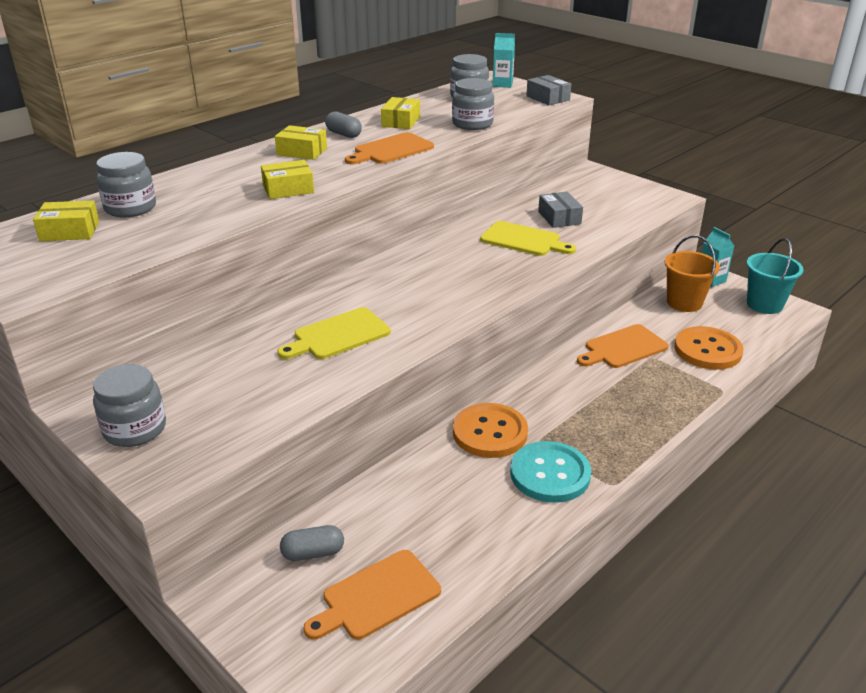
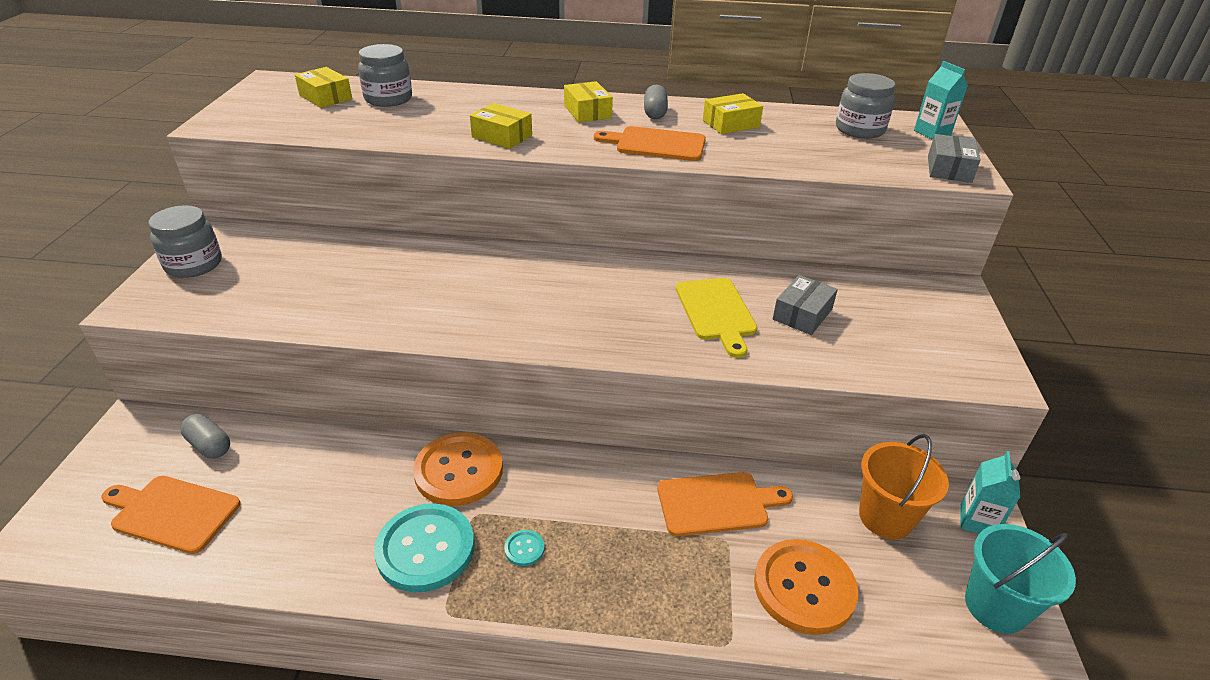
camera: 50 degrees right, 5 degrees up
yellow cutting board [277,307,391,359] -> none
grey jar [452,78,494,130] -> none
orange cutting board [577,324,669,368] -> orange cutting board turned 150 degrees clockwise [657,472,793,536]
none -> turquoise button [504,530,545,566]

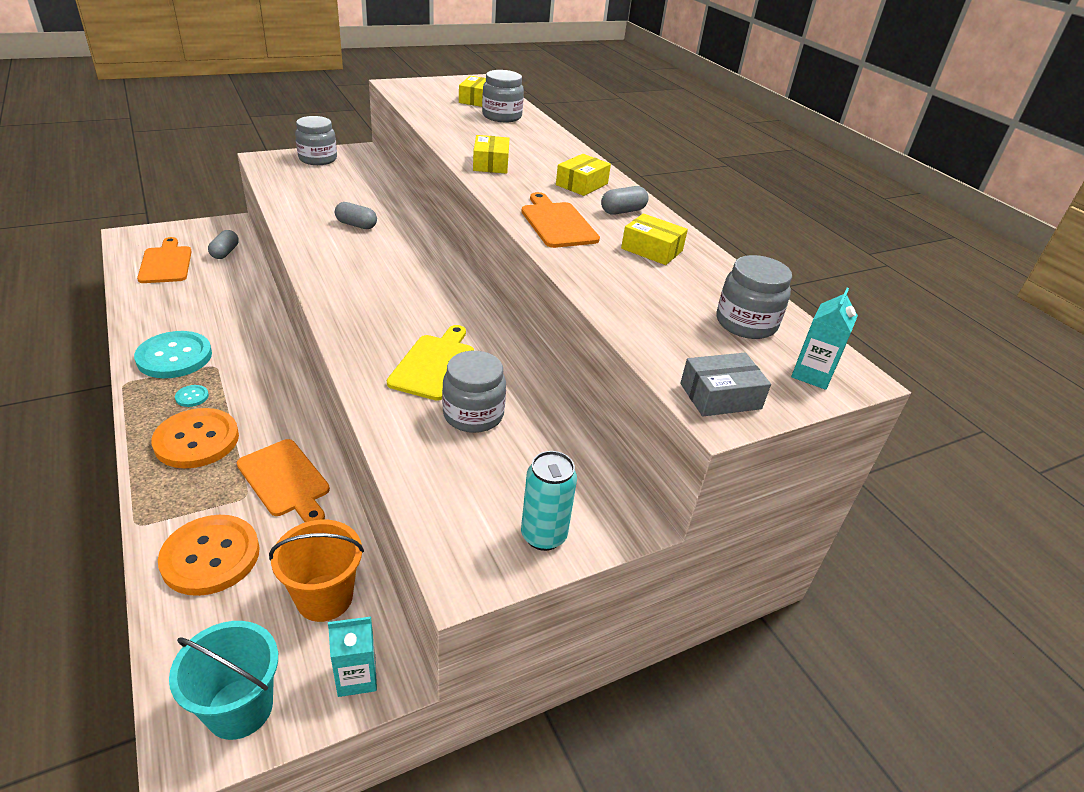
camera: 55 degrees right, 0 degrees up
orange button [413,432,503,506] -> orange button moved to [151,408,239,468]
yellow cutting board [676,278,758,358] -> yellow cutting board turned 150 degrees clockwise [387,325,474,401]
grey box [773,275,838,335] -> grey jar [442,351,506,433]
none -> grey capsule [335,202,377,229]
none -> turquoise can [521,451,577,551]

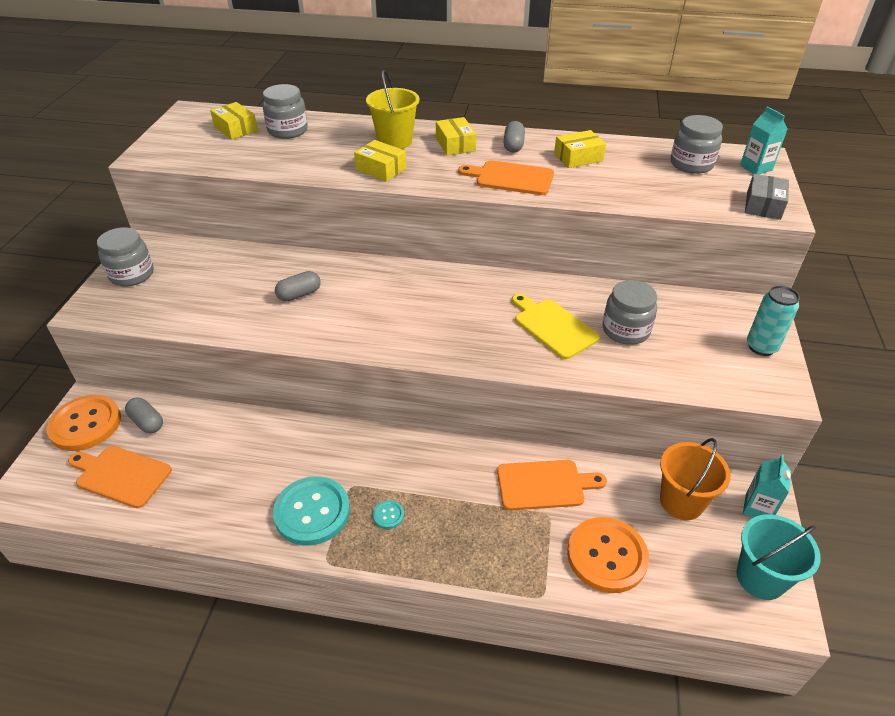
camera: 50 degrees left, 5 degrees up
orange button [151,408,239,468] -> orange button moved to [46,395,121,451]
none -> yellow bucket [366,70,419,149]

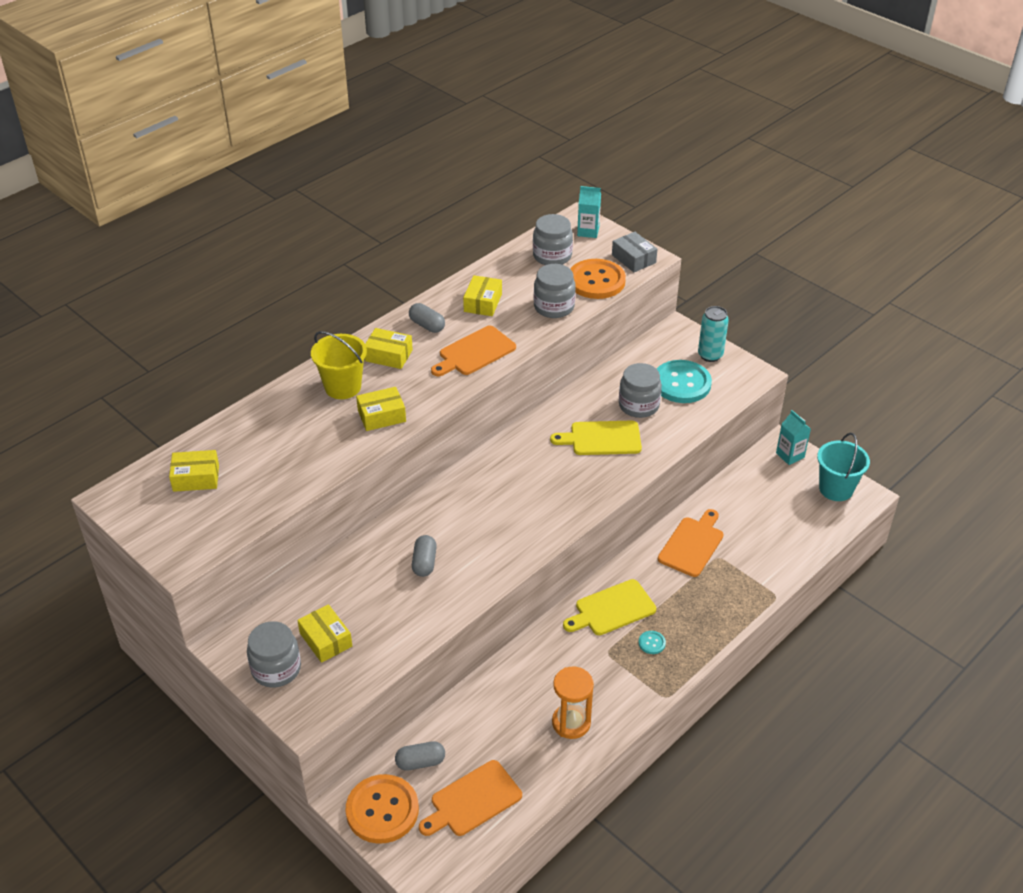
camera: 55 degrees left, 0 degrees up
grey jar [262,84,308,139] -> grey jar moved to [534,264,576,318]
turquoise button [273,476,350,545] -> turquoise button moved to [657,360,712,403]
orange button [567,517,649,593] -> orange button moved to [570,259,626,299]
orange bucket [660,438,731,520] -> none
none -> yellow box [297,604,352,663]
none -> orange hourglass [552,666,594,739]
none -> yellow cutting board [563,579,656,635]

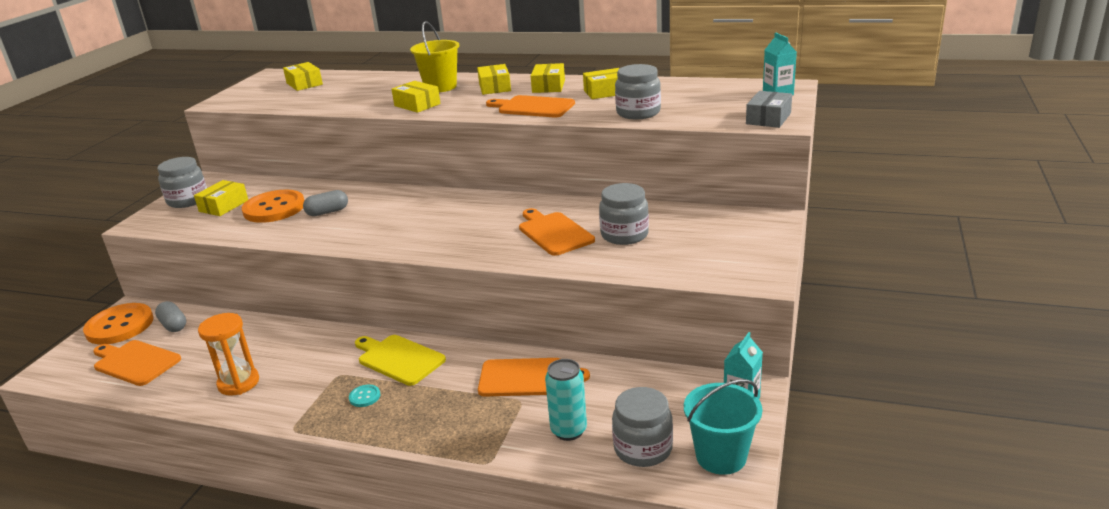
camera: 65 degrees right, 15 degrees down
grey capsule [409,303,445,333] -> yellow box [531,63,565,93]
grey jar [533,214,573,265] -> grey jar moved to [612,387,673,467]
yellow cutting board [550,421,642,455] -> orange cutting board [519,208,595,256]
orange button [570,259,626,299] -> orange button moved to [242,190,305,223]
turquoise button [657,360,712,403] -> none
turquoise can [698,306,729,362] -> turquoise can moved to [545,359,587,441]

